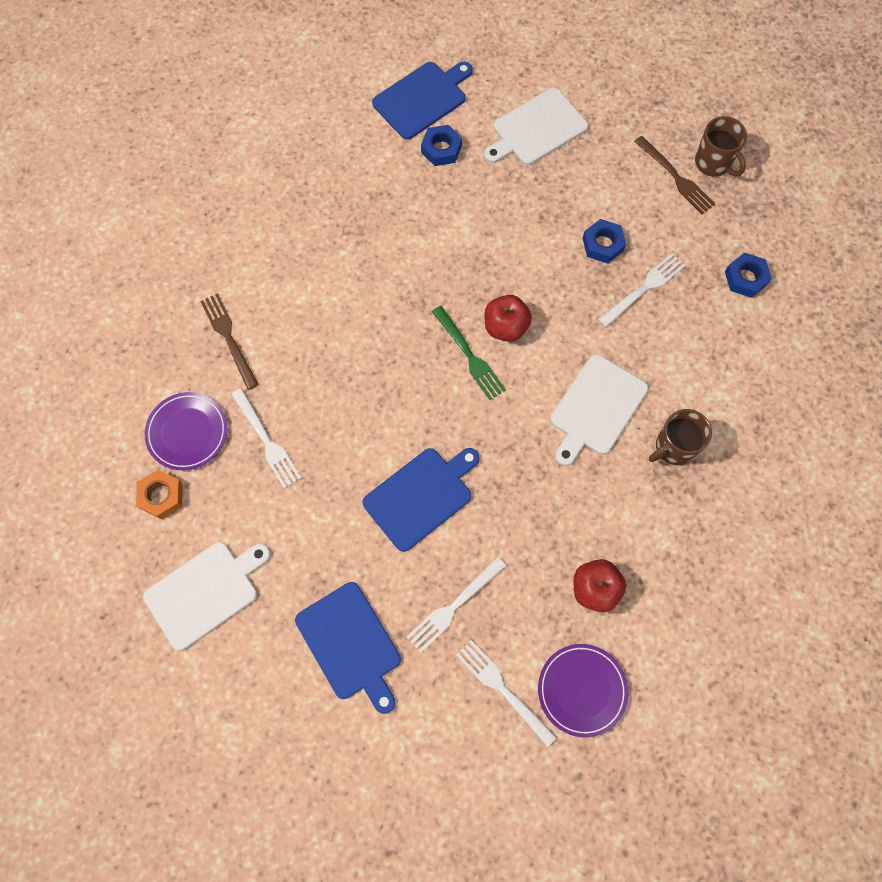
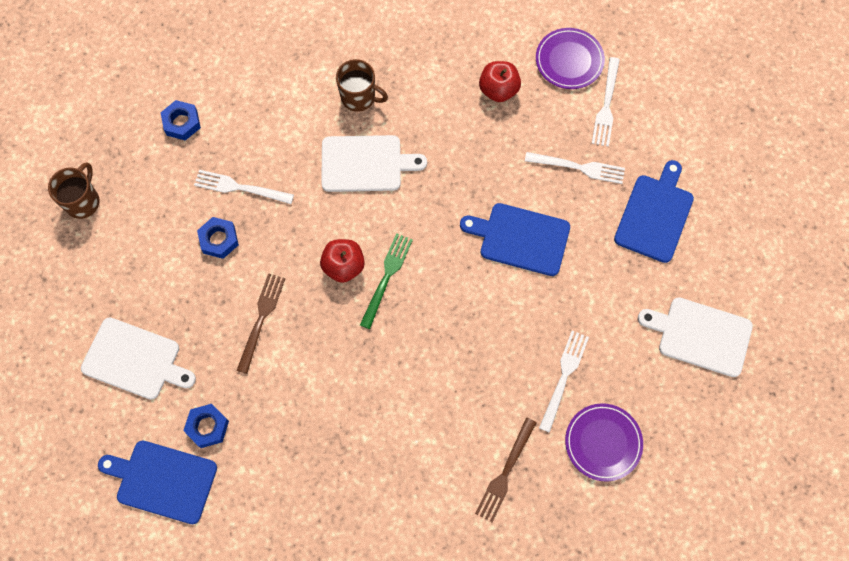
camera: 125 degrees left, 0 degrees up
orange nut [136,470,183,519] -> none
brown fork [634,136,715,214] -> brown fork moved to [236,273,285,374]

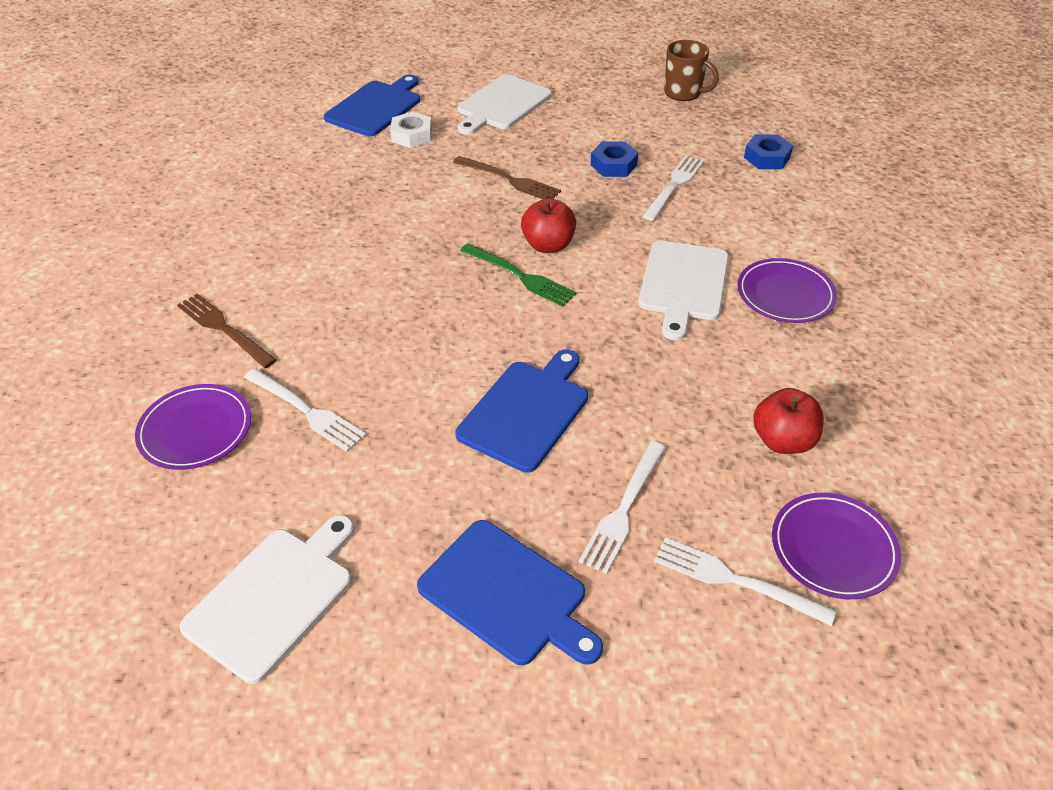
camera: 105 degrees right, 25 degrees down
blue nut [183,404,229,448] -> white nut [390,112,432,148]
brown mug [336,59,388,112] -> purple plate [737,258,837,323]

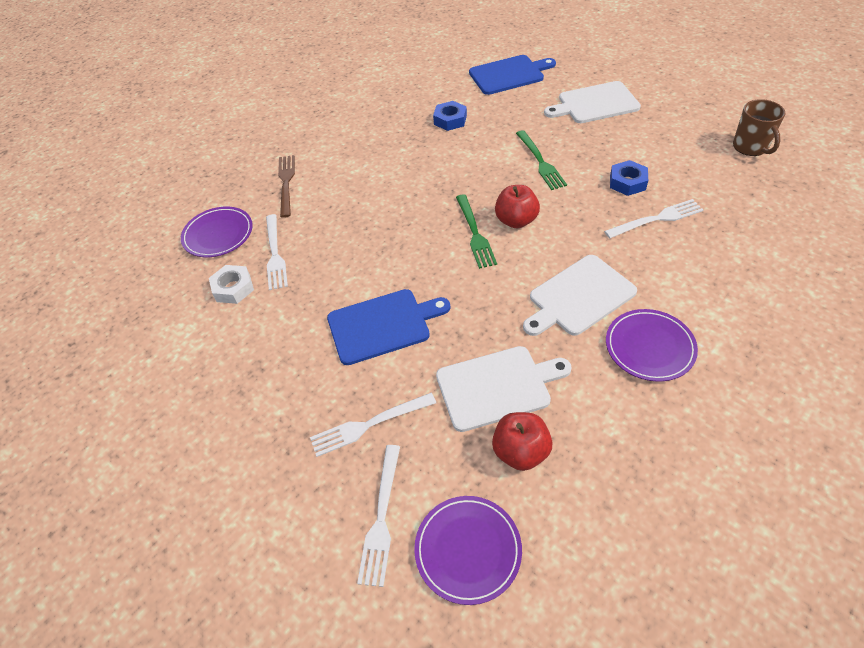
camera: 45 degrees right, 5 degrees up
white cutting board [180,515,354,684] -> white cutting board moved to [436,346,572,432]
white nut [390,112,432,148] -> white nut moved to [209,265,254,304]
blue cutting board [417,520,603,665] -> none
brown fork [453,156,561,199] -> green fork [516,130,567,190]
white fork [654,537,836,626] -> white fork turned 150 degrees counterclockwise [357,445,400,587]
blue nut [744,134,793,169] -> blue nut moved to [433,101,467,131]

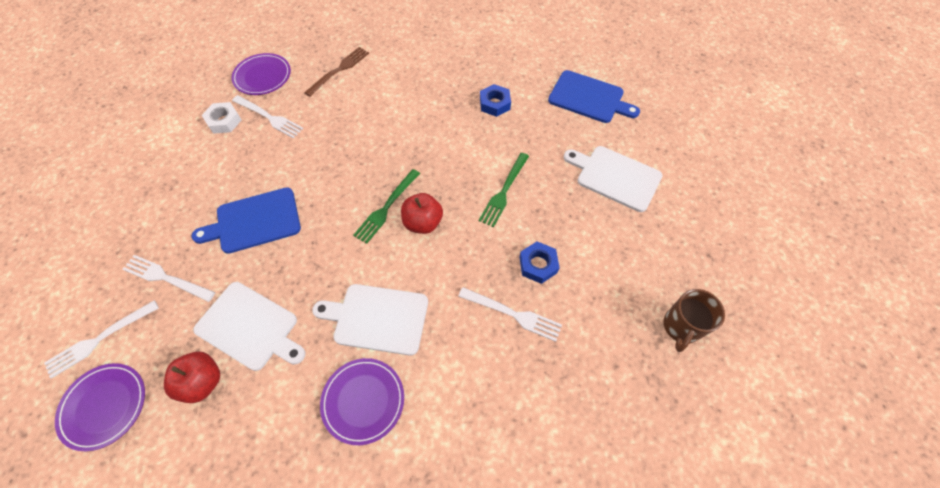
camera: 40 degrees right, 10 degrees up
white fork [266,214,288,290] -> white fork turned 90 degrees counterclockwise [232,95,303,138]
blue cutting board [327,289,451,365] -> blue cutting board turned 135 degrees clockwise [192,187,301,254]

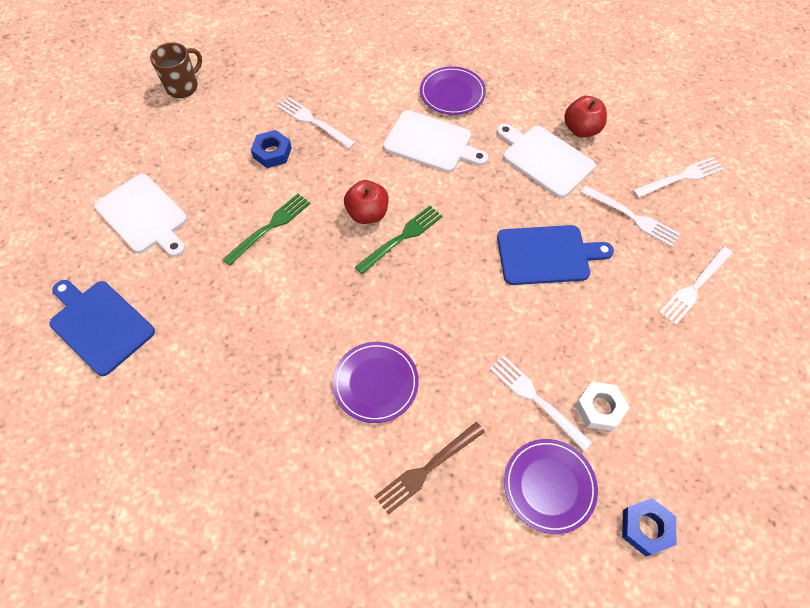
camera: 165 degrees left, 0 degrees up
purple plate [55,363,145,451] -> purple plate moved to [333,342,419,423]
blue nut [480,84,511,117] -> blue nut moved to [622,498,676,556]
none -> white fork [659,247,733,325]

